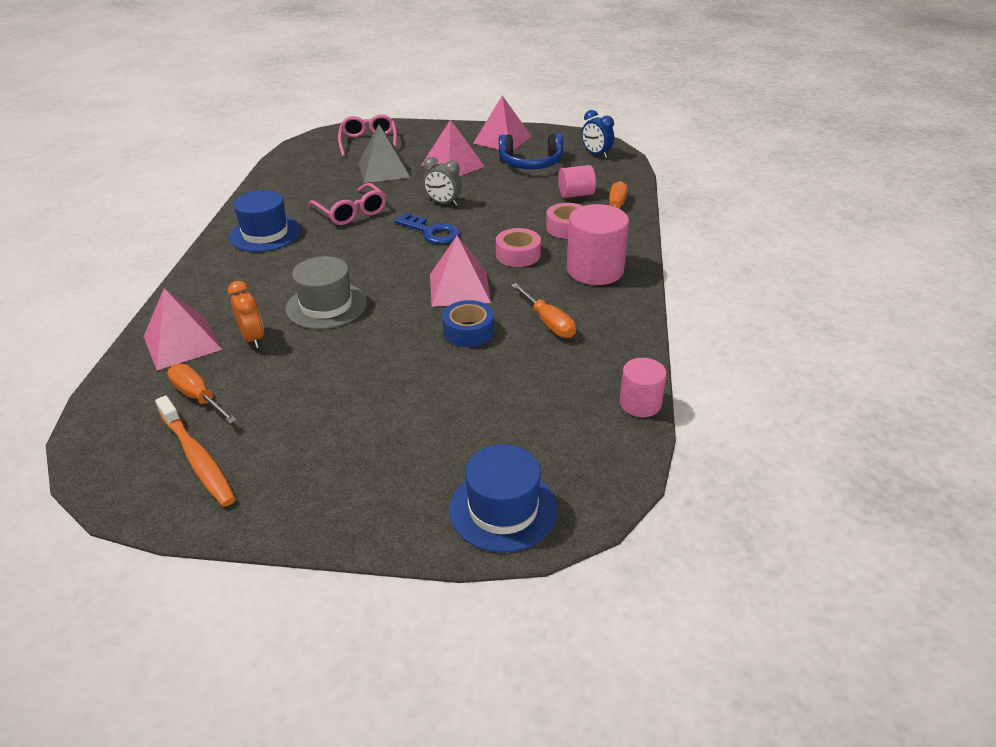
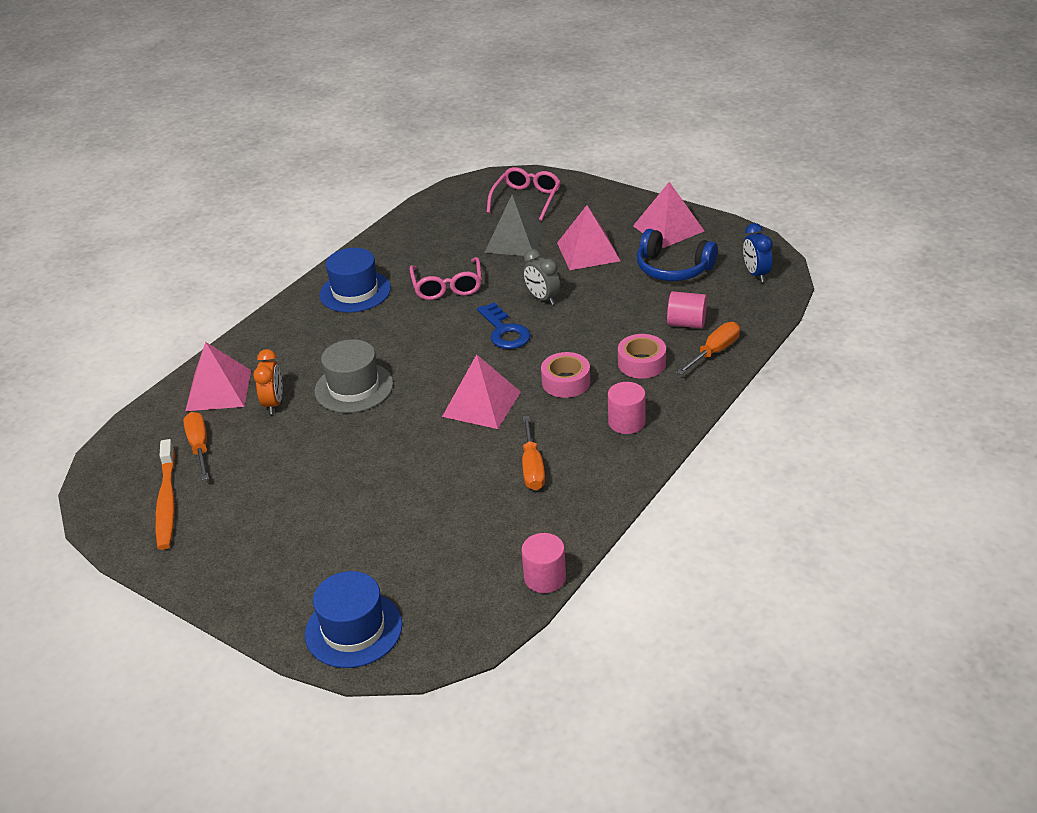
camera: 30 degrees right, 0 degrees up
blue tape [442,300,494,347] -> none
pink cylinder [567,204,629,285] -> pink cylinder [608,382,646,434], size x0.59

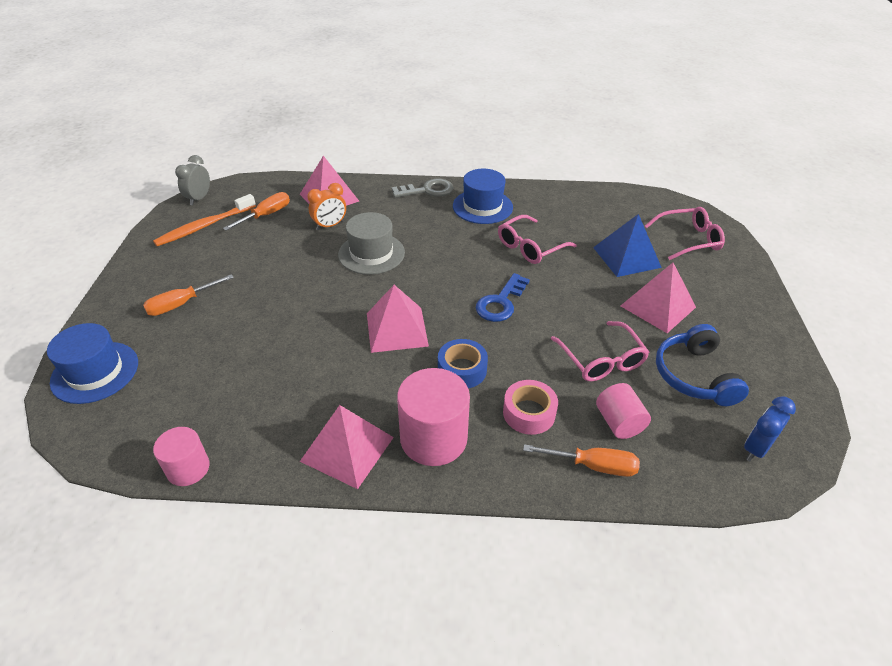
camera: 55 degrees right, 5 degrees up
grey pyramid [484,195,546,256] -> blue pyramid [593,214,662,277]
orange screwdriver [522,416,545,490] -> orange screwdriver moved to [143,274,234,316]
grey clock [523,249,560,305] -> grey clock moved to [175,155,210,205]
pink tape [541,352,590,398] -> blue tape [438,339,488,388]
pink cylinder [608,382,646,434] -> pink cylinder [397,368,470,466], size x1.69
pink pyramid [633,182,704,248] -> pink pyramid moved to [300,405,394,489]
none -> grey key [392,179,454,198]
none -> pink glasses [551,321,649,381]

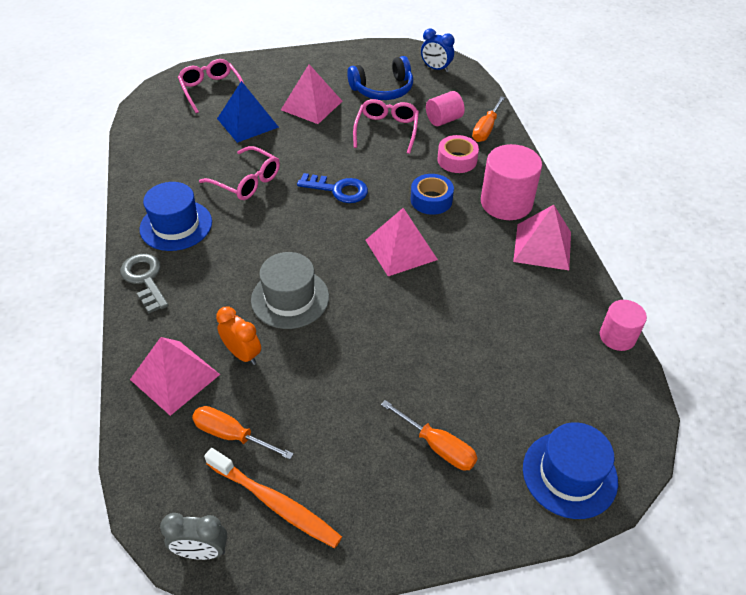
camera: 105 degrees left, 5 degrees up
orange screwdriver [523,444,640,477] -> orange screwdriver turned 150 degrees counterclockwise [472,96,505,142]
pink glasses [551,321,649,381] -> pink glasses turned 45 degrees counterclockwise [353,99,419,154]

